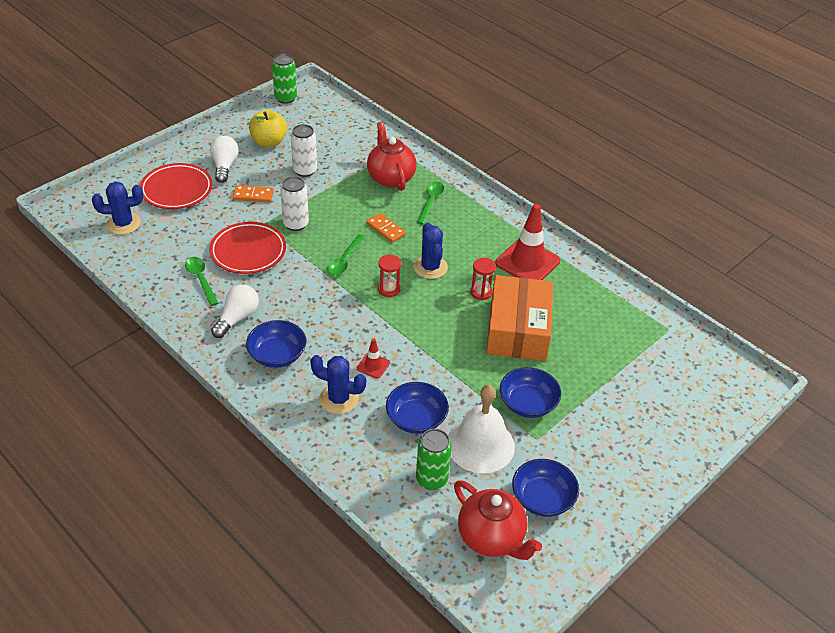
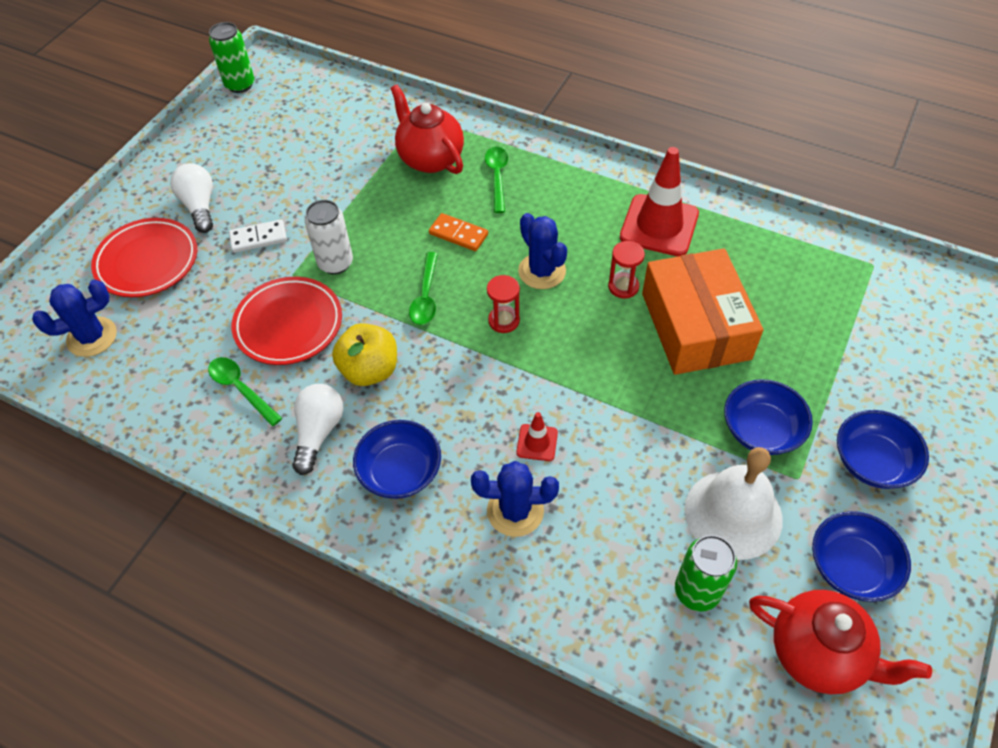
camera: 15 degrees left, 10 degrees up
orange domino [233,185,274,203] -> white domino [229,219,287,253]
yellow apple [249,110,287,147] -> yellow apple moved to [332,323,397,386]
white can [291,124,317,177] -> none
blue bowl [386,382,449,434] -> blue bowl moved to [837,410,929,489]

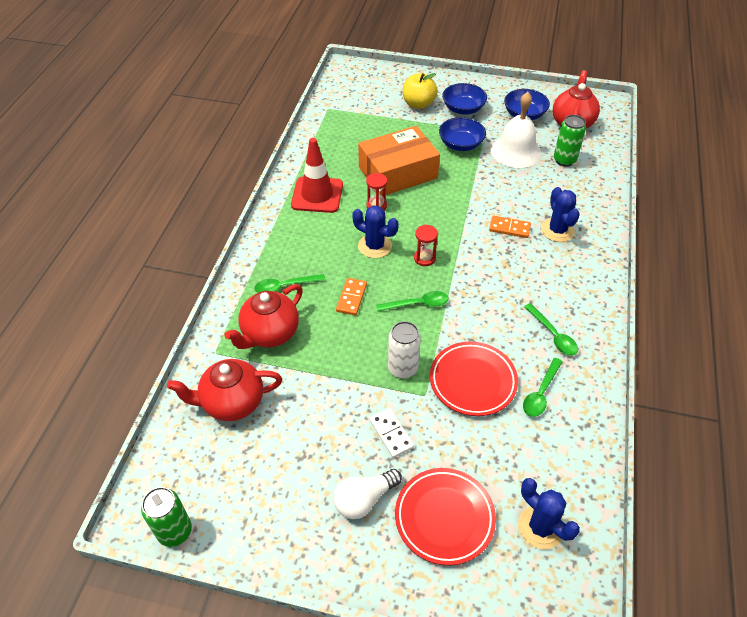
camera: 105 degrees left, 5 degrees down
white light bulb [292,384,344,475] -> green spoon [524,303,578,356]
yellow apple [332,323,397,386] -> yellow apple moved to [403,73,438,109]
blue bowl [353,420,441,499] -> none
red traffic cone [517,412,558,461] -> orange domino [489,216,531,238]
blue cactus [518,213,567,289] -> blue cactus turned 75 degrees clockwise [352,206,399,258]
none -> red teapot [167,359,282,421]

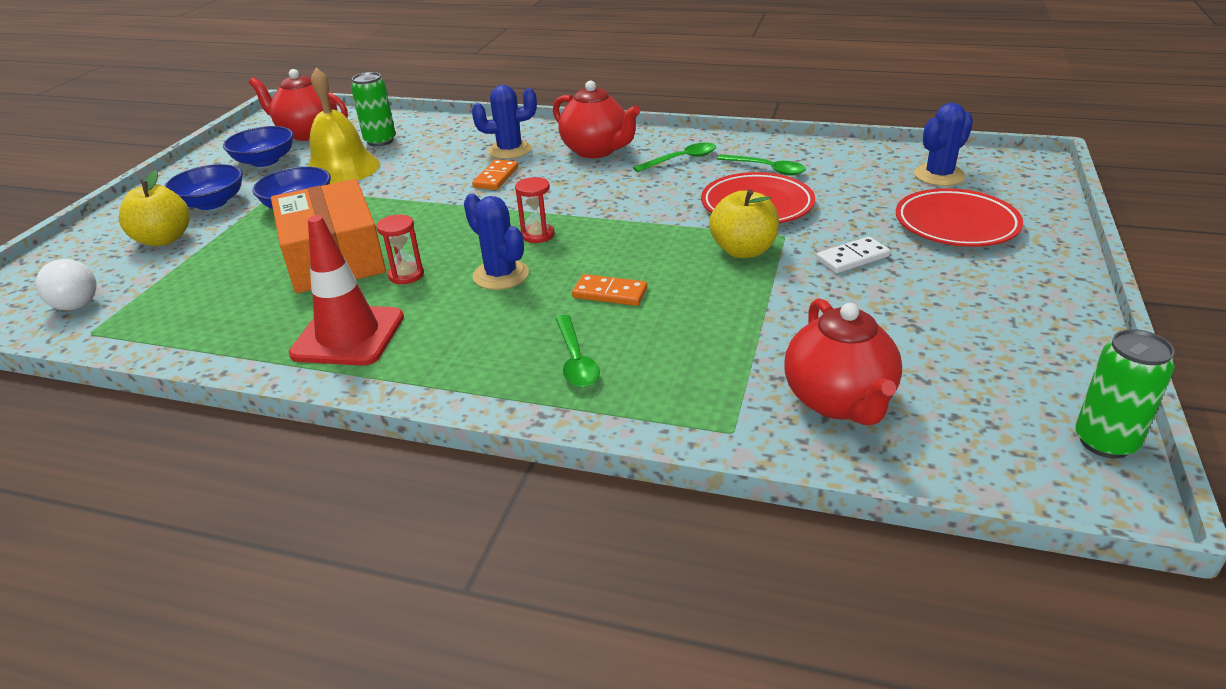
camera: 85 degrees left, 15 degrees down
red teapot [224,284,303,349] -> red teapot moved to [553,80,640,158]
white light bulb [334,469,402,519] -> white light bulb moved to [36,259,97,310]
blue cactus [352,206,399,258] -> blue cactus turned 75 degrees counterclockwise [464,193,529,290]
green spoon [376,291,448,311] -> none
white can [388,321,421,379] -> yellow apple [709,189,779,258]
white bell [491,92,542,168] -> yellow bell [308,68,380,184]

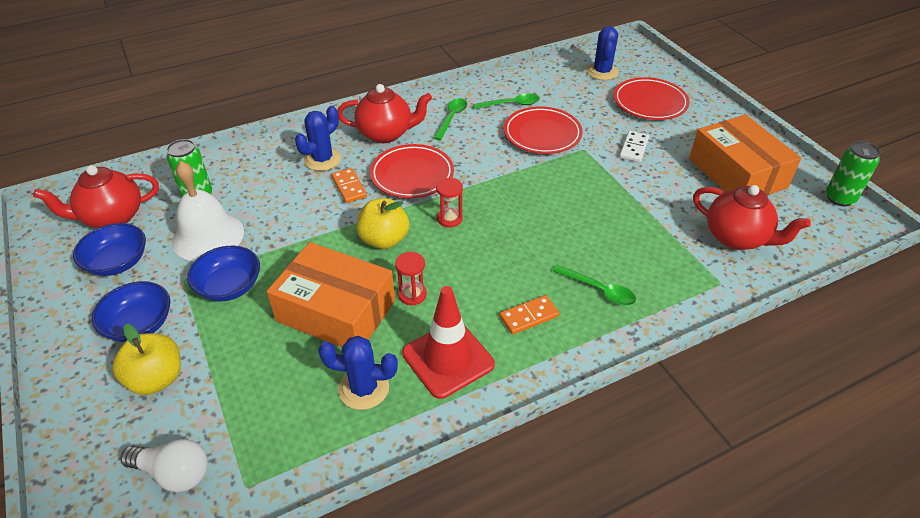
camera: 45 degrees left, 10 degrees up
yellow bell [308,68,380,184] -> white bell [172,161,244,261]
blue cactus [464,193,529,290] -> blue cactus moved to [318,336,398,410]
orange domino [572,274,647,306] -> orange domino moved to [500,295,559,335]
yellow apple [709,189,779,258] -> yellow apple moved to [356,198,409,249]
none -> red plate [370,144,454,198]
none -> orange box [689,115,801,196]

